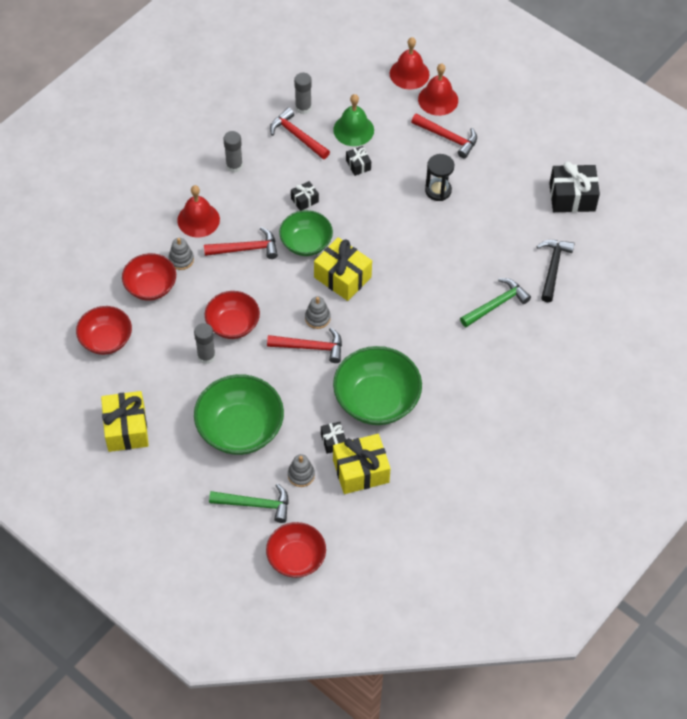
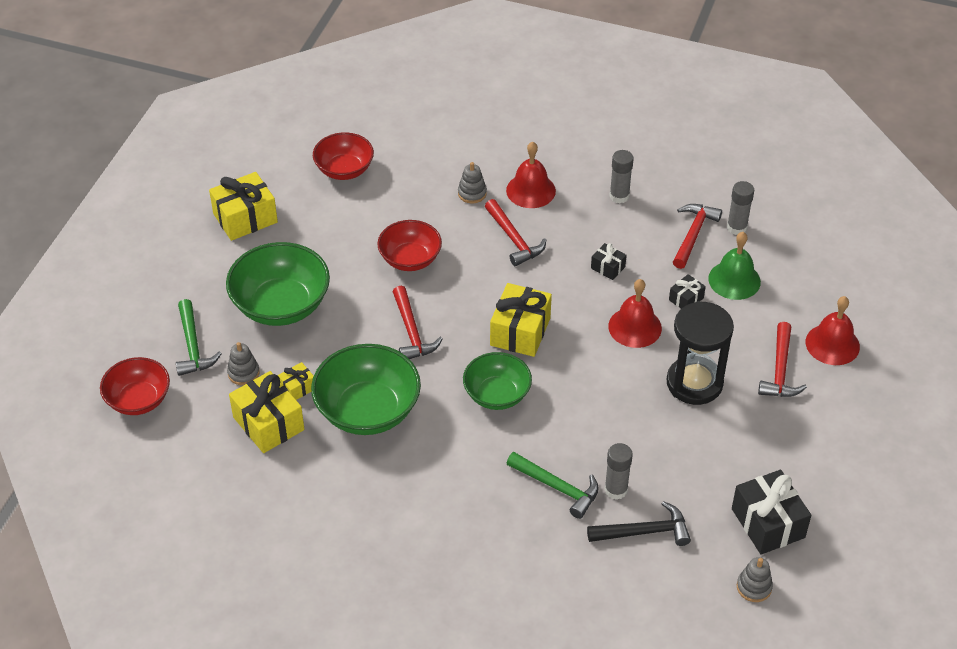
camera: 70 degrees right, 10 degrees down
red bowl [122,253,176,301] -> none
grey glue stick [194,323,216,364] -> grey glue stick moved to [604,443,633,500]
green bowl [279,210,333,256] -> green bowl moved to [463,352,532,410]
grey stacking toy [305,296,331,329] -> grey stacking toy moved to [737,557,773,602]
black gift [321,422,346,454] -> yellow gift [278,362,314,400]
red bell [390,37,429,89] -> red bell moved to [608,279,662,348]
black hourglass [425,154,454,201] -> black hourglass [667,301,734,405], size x1.63

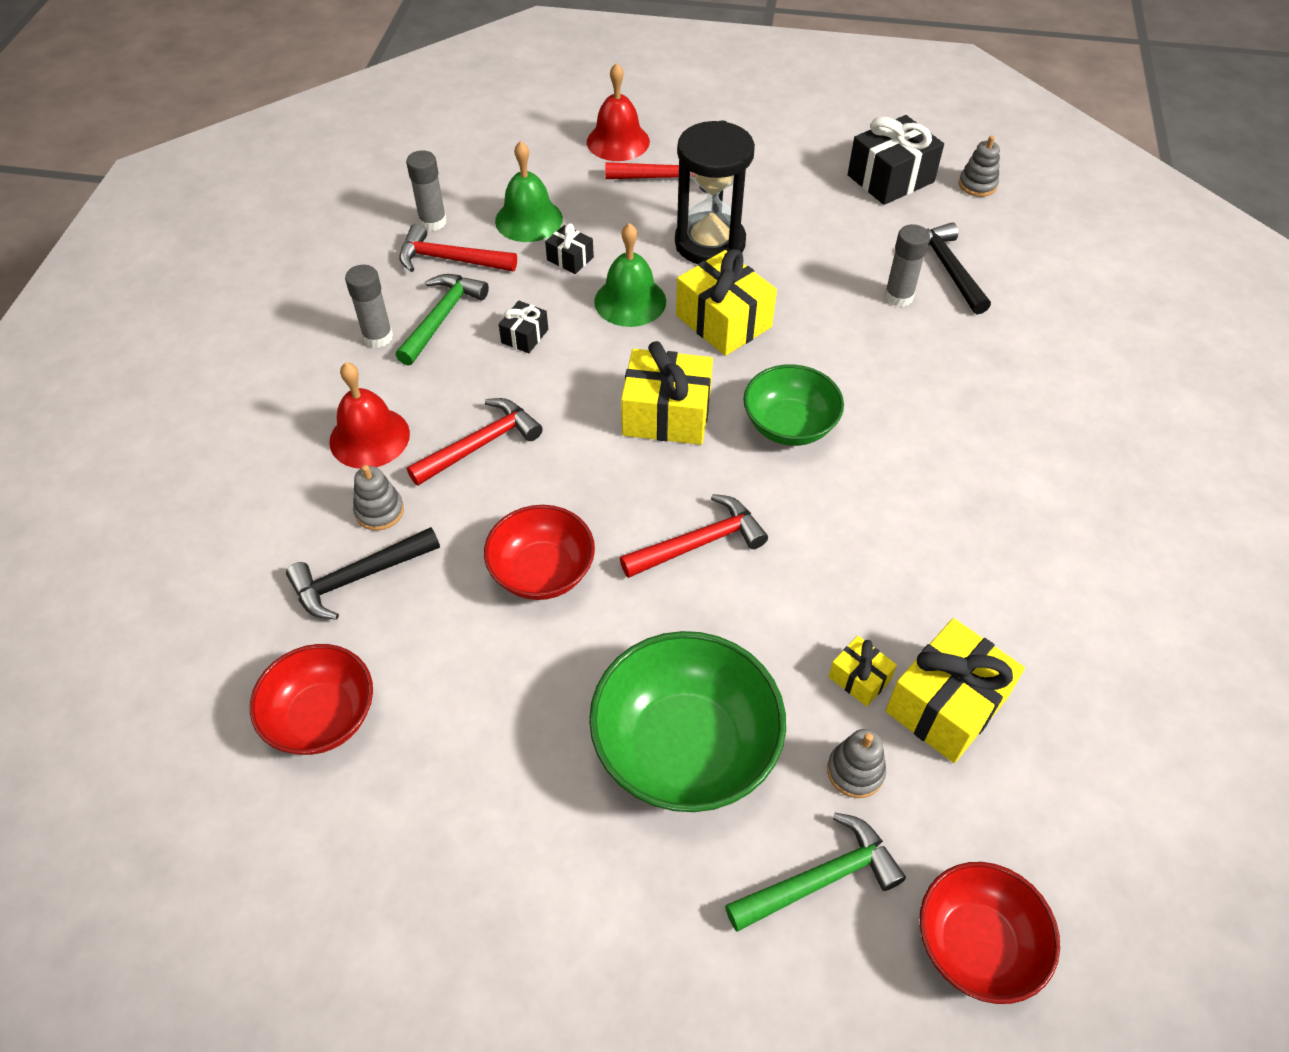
camera: 100 degrees left, 5 degrees up
yellow gift [209,172,278,241] -> yellow gift moved to [676,249,777,356]
green bowl [311,344,421,435] -> none
green hammer [506,452,599,519] -> green hammer moved to [396,274,489,366]
red bell [608,279,662,348] -> green bell [594,223,666,327]
none -> black hammer [286,527,440,620]

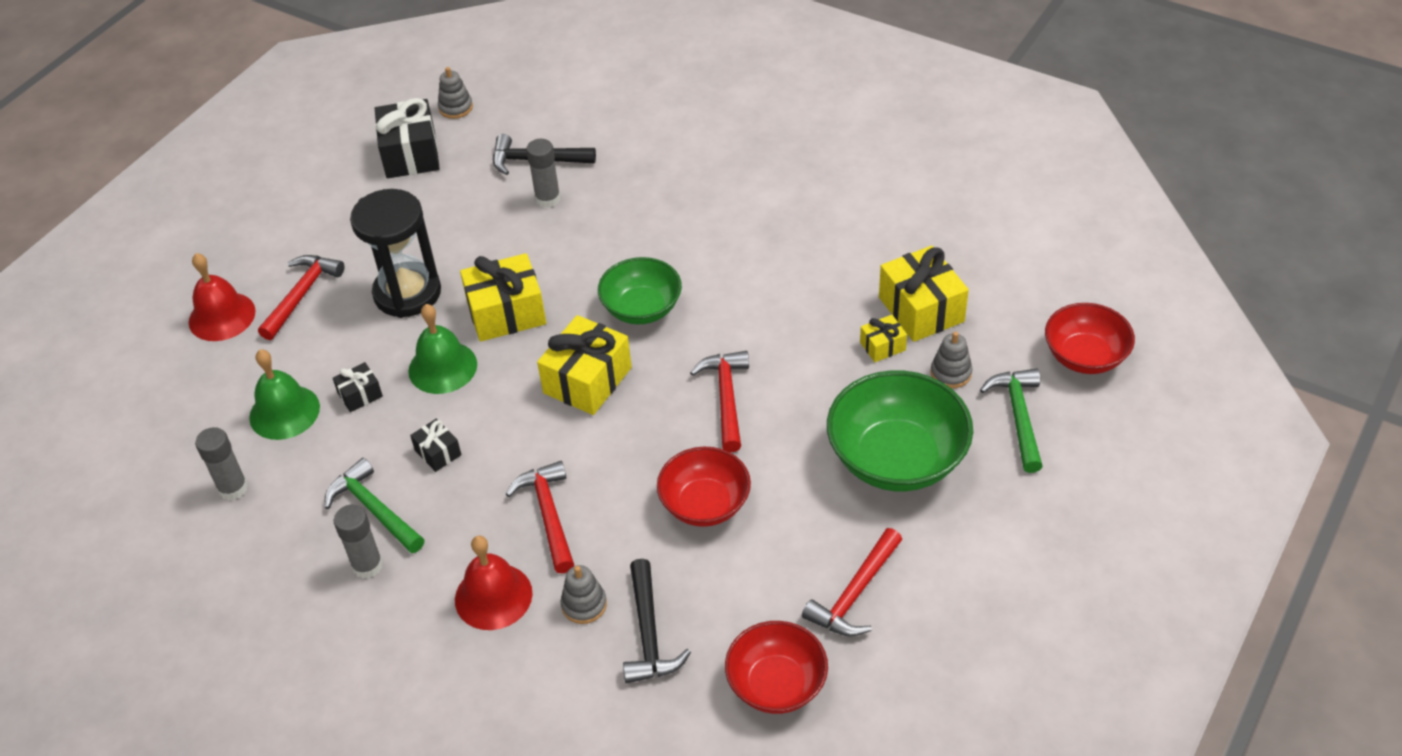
camera: 65 degrees left, 5 degrees down
red hammer [399,224,517,272] -> red hammer moved to [802,528,902,637]

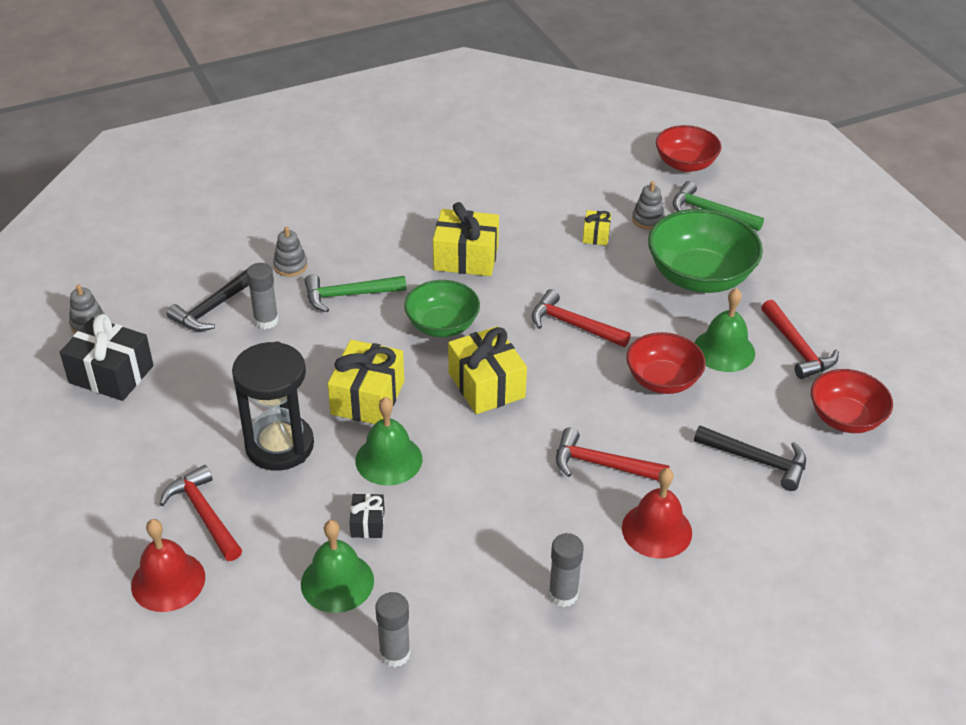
camera: 60 degrees left, 5 degrees down
green hammer [325,458,425,553] -> green hammer moved to [305,274,406,312]
black gift [410,419,461,472] -> none
grey stacking toy [561,565,607,624] -> grey stacking toy moved to [273,227,308,277]
yellow gift [879,246,969,342] -> yellow gift moved to [433,202,499,276]
none -> green bell [695,288,755,372]

